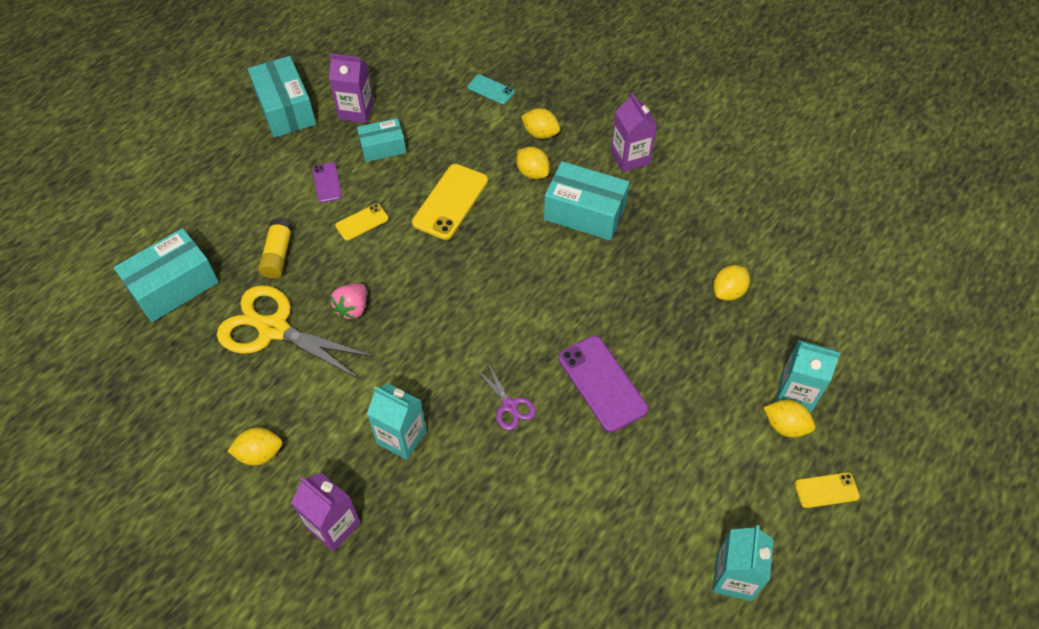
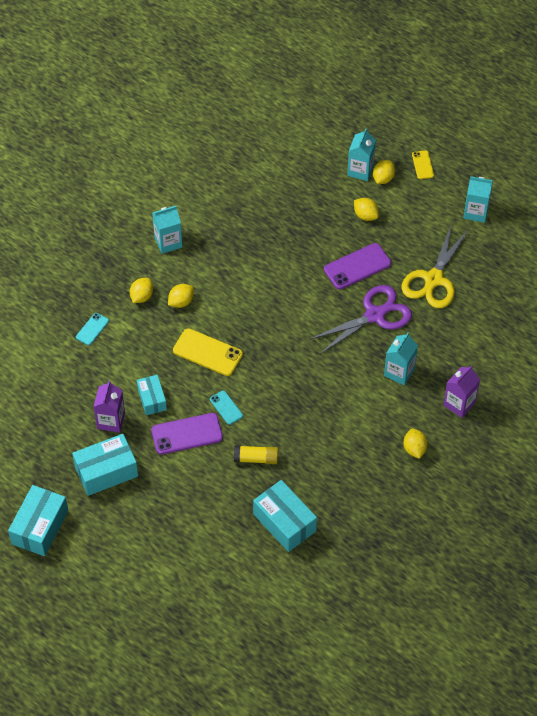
camera: 90 degrees left, 0 degrees up
yellow scissors [217,285,375,380] -> yellow scissors moved to [402,224,469,308]
purple phone [312,162,342,203] -> purple phone [151,413,223,455], size x1.81
pink strawberry [331,283,367,319] -> none
yellow phone [335,204,389,241] -> turquoise phone [210,390,243,425]
purple scissors [476,363,536,430] -> purple scissors [309,285,412,354], size x2.11
turquoise box [544,161,629,241] -> turquoise box moved to [8,485,68,556]
purple carton [611,93,657,172] -> turquoise carton [152,206,182,254]
yellow lemon [713,265,750,301] -> yellow lemon moved to [354,198,379,221]

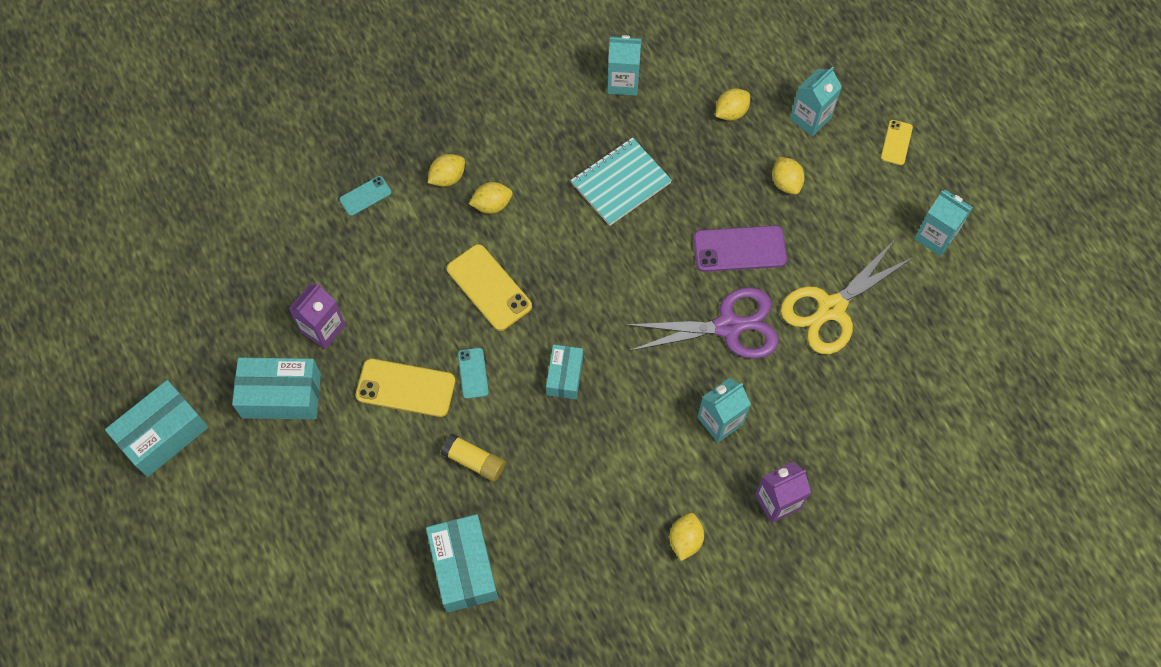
camera: 25 degrees right, 10 degrees up
turquoise box [137,375,167,415] -> turquoise box moved to [546,345,583,399]
purple phone [151,413,223,455] -> yellow phone [356,359,455,417]
turquoise carton [152,206,182,254] -> turquoise carton moved to [607,35,641,96]
yellow lemon [373,160,395,184] -> yellow lemon moved to [715,88,750,121]
none -> turquoise notebook [571,137,672,226]

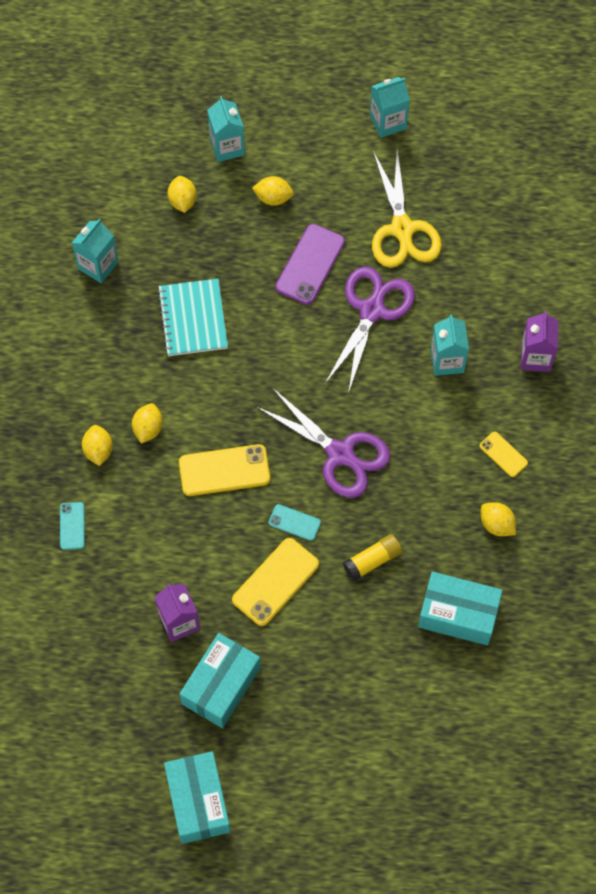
camera: 60 degrees left, 0 degrees up
turquoise box [546,345,583,399] -> purple scissors [257,388,390,498]
yellow lemon [669,513,704,561] -> yellow lemon moved to [481,502,516,536]
yellow phone [881,120,913,165] -> yellow phone moved to [480,432,528,477]

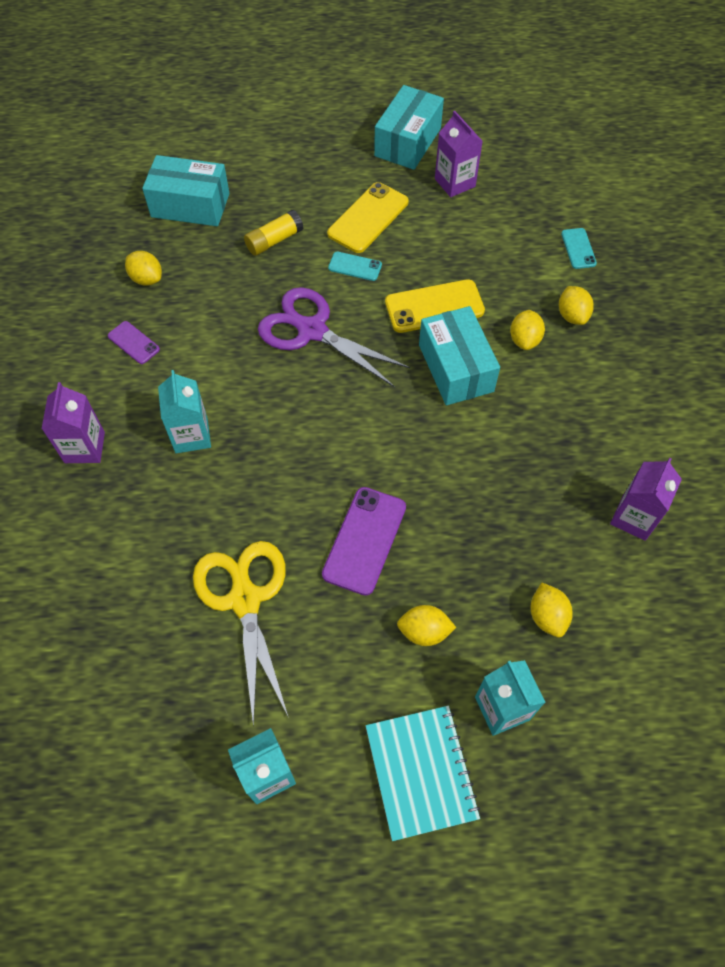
camera: 175 degrees right, 5 degrees down
turquoise carton [72,219,119,283] -> purple carton [610,458,682,541]
turquoise notebook [157,279,228,356] -> turquoise notebook moved to [366,706,480,841]
turquoise box [164,751,231,844] -> turquoise box moved to [419,306,500,405]
purple scissors [325,267,415,394] -> none
yellow phone [480,432,528,477] -> purple phone [108,321,160,364]

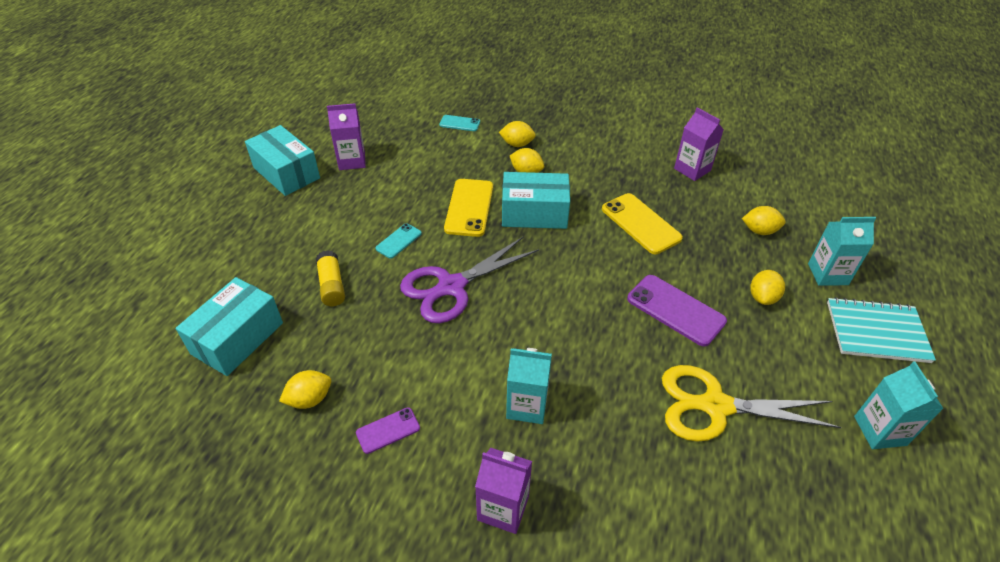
camera: 70 degrees left, 15 degrees down
yellow phone [327,182,409,253] -> yellow phone moved to [602,193,683,254]

